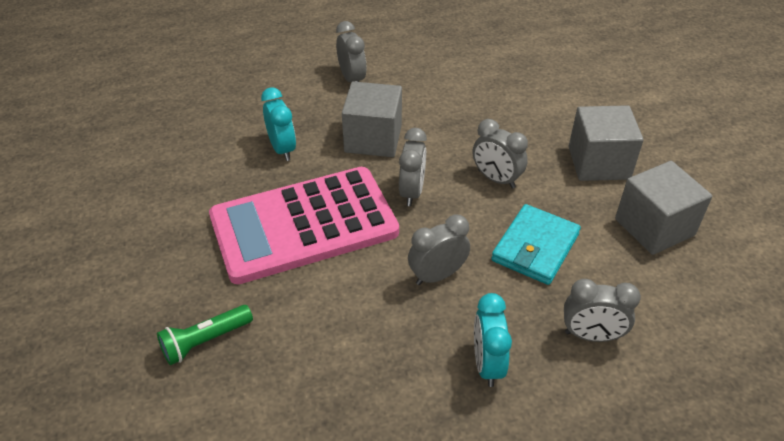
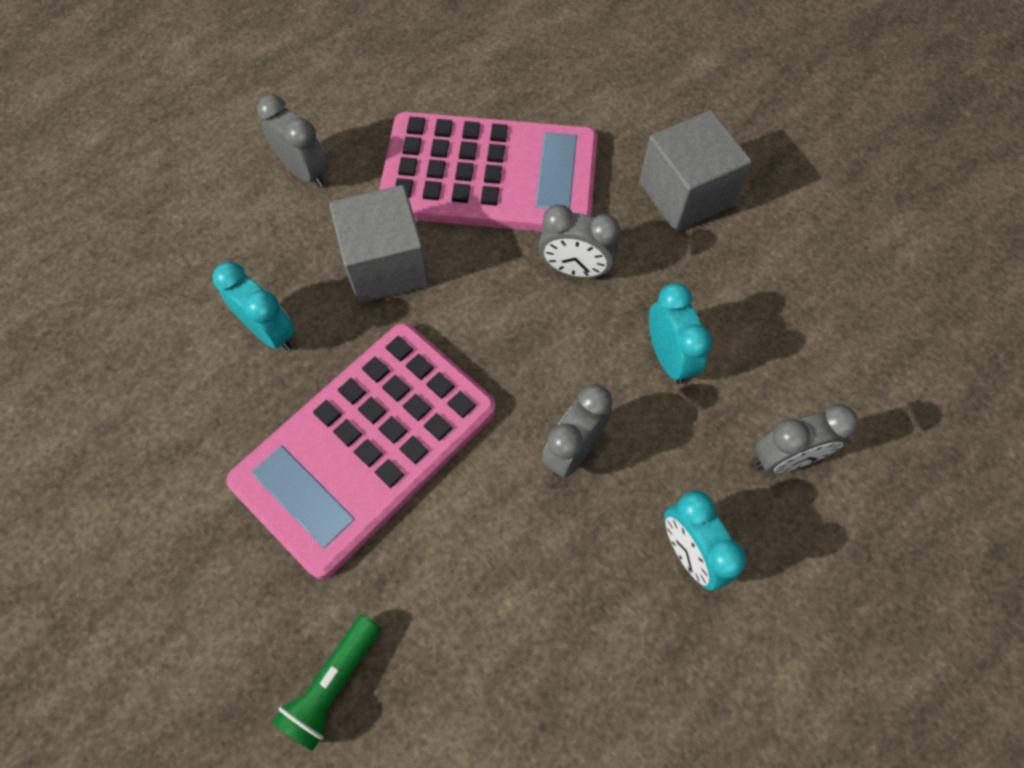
camera: 25 degrees left, 20 degrees up
grey clock [399,128,427,206] -> none
turquoise wallet [491,204,581,285] -> turquoise clock [649,283,712,384]
grey cube [615,161,712,255] -> none
none -> pink calculator [379,112,598,232]

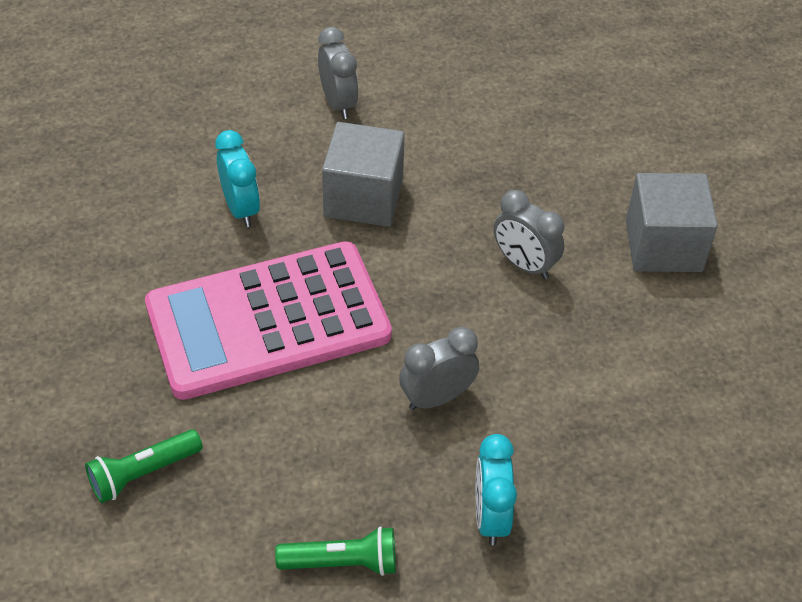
camera: 25 degrees right, 15 degrees down
pink calculator [379,112,598,232] -> none
turquoise clock [649,283,712,384] -> none
grey clock [755,404,858,473] -> none
none -> green flashlight [275,526,396,576]

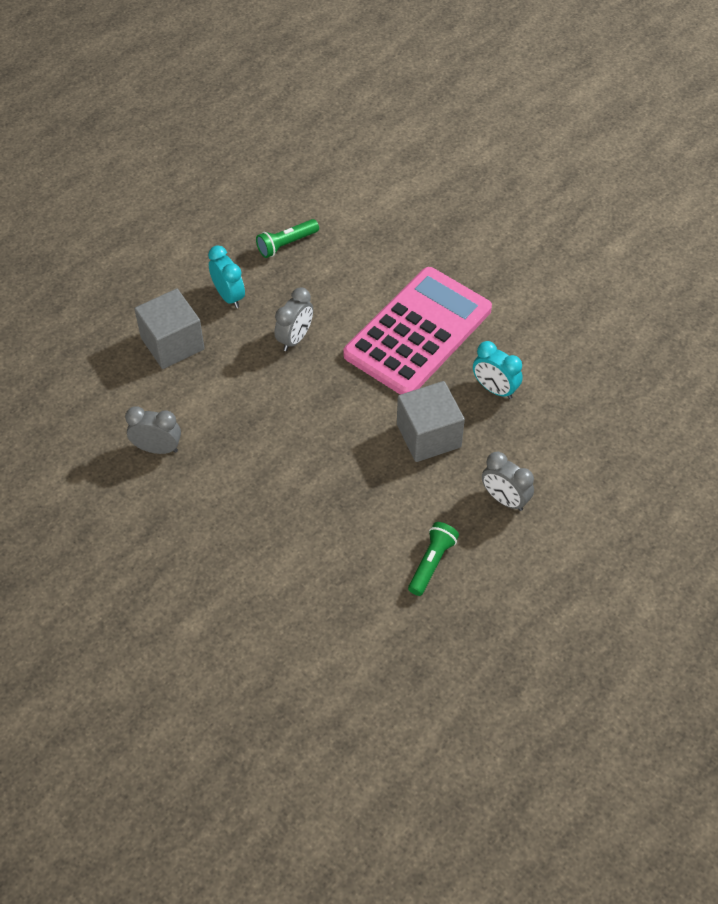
camera: 150 degrees right, 5 degrees up
green flashlight [85,429,203,503] -> green flashlight moved to [408,522,459,596]
grey clock [494,190,564,279] -> grey clock moved to [125,406,181,454]
grey cube [626,173,718,272] -> grey cube moved to [135,289,204,369]

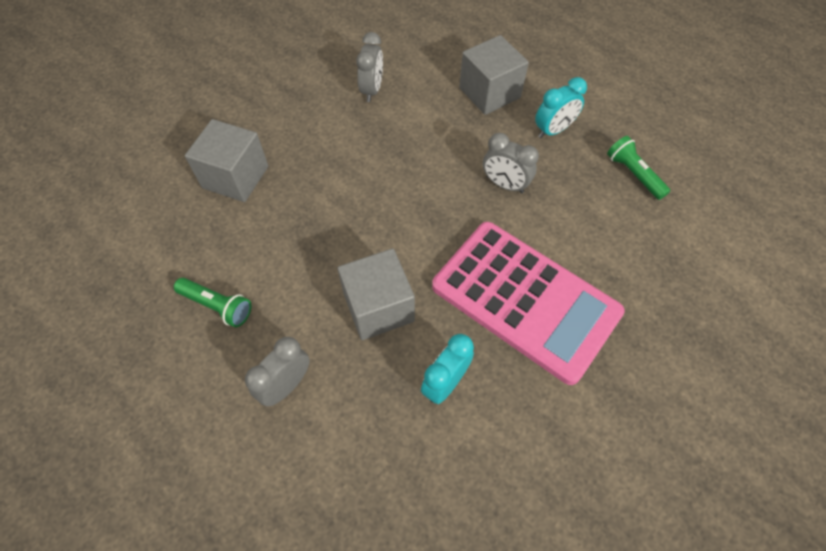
camera: 90 degrees right, 5 degrees up
none -> grey cube [185,119,268,202]

